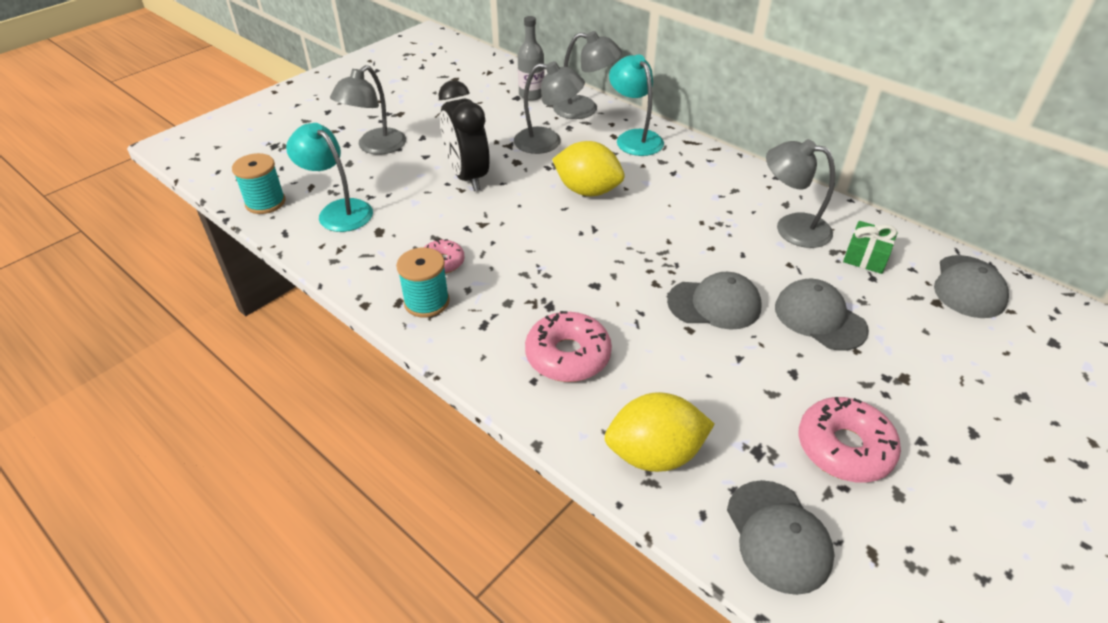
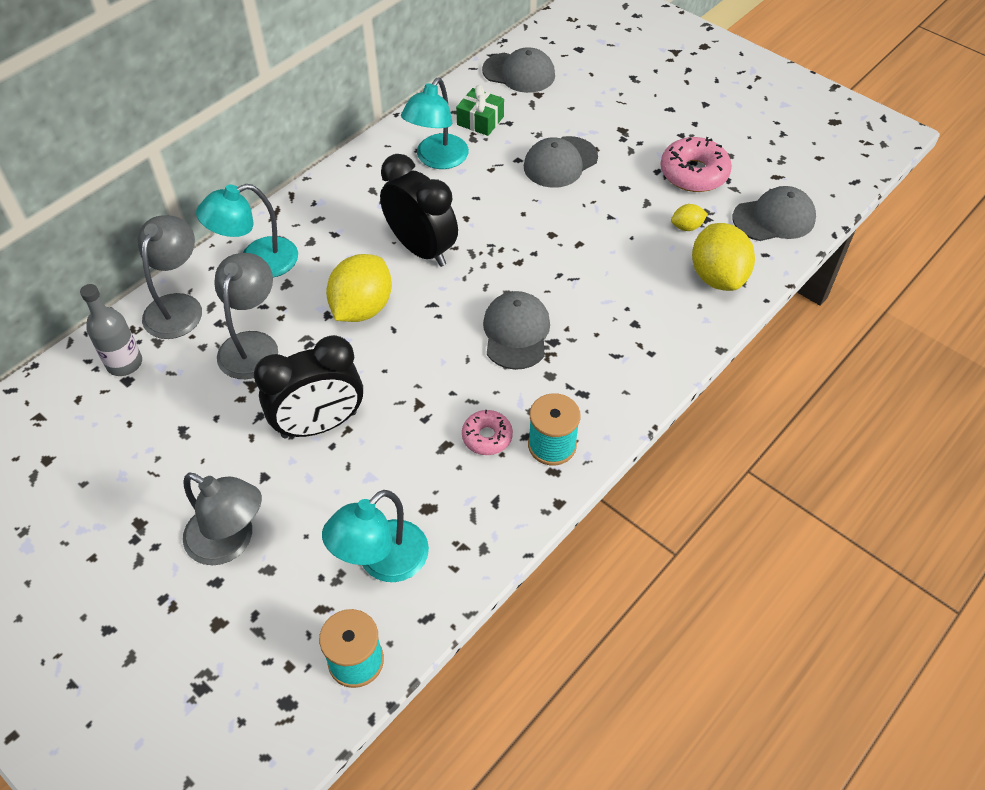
camera: 90 degrees left, 10 degrees up
pink donut [525,311,612,382] -> none
grey cap [667,272,761,330] -> grey cap moved to [483,291,550,370]
grey lamp [766,139,835,248] -> turquoise lamp [401,77,469,169]
none -> black clock [380,154,458,267]
none -> yellow lemon [671,204,708,231]

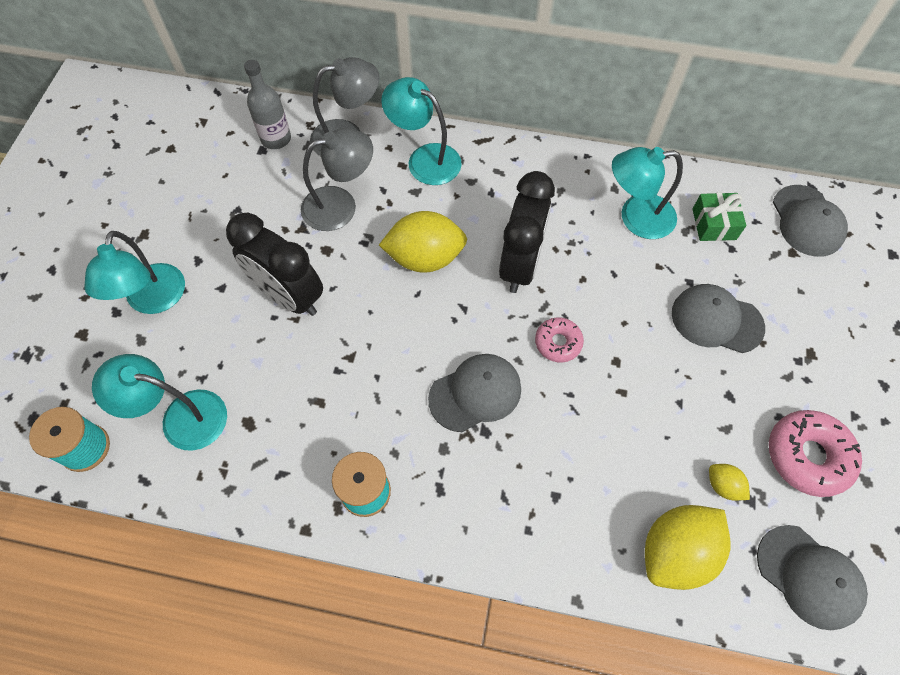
camera: 60 degrees right, 10 degrees up
grey lamp [183,472,262,565] -> turquoise lamp [84,231,185,314]
pink donut [462,410,513,455] -> pink donut moved to [535,317,584,362]

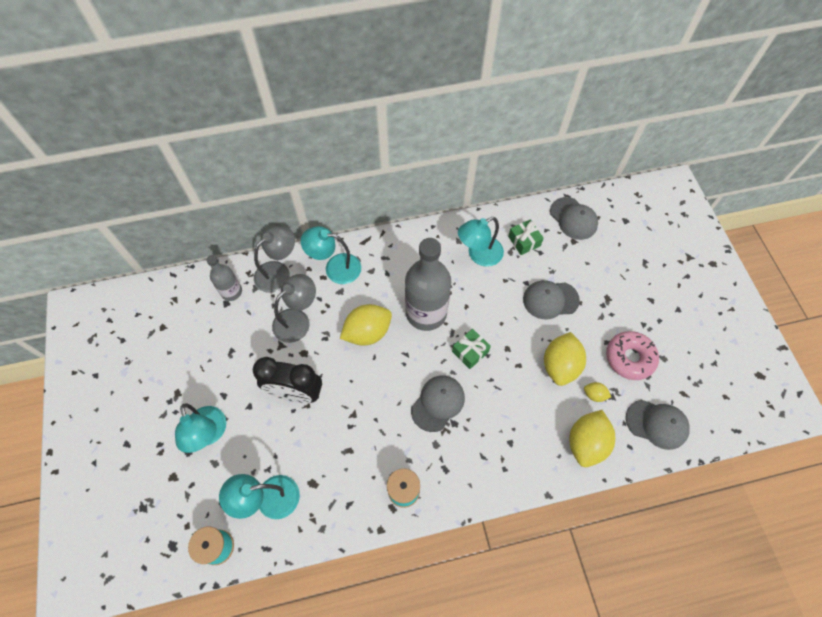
camera: 25 degrees left, 0 degrees up
black clock [499,171,555,293] -> grey bottle [405,238,451,331]
pink donut [535,317,584,362] -> green gift [452,329,491,369]
none -> yellow lemon [544,332,586,386]

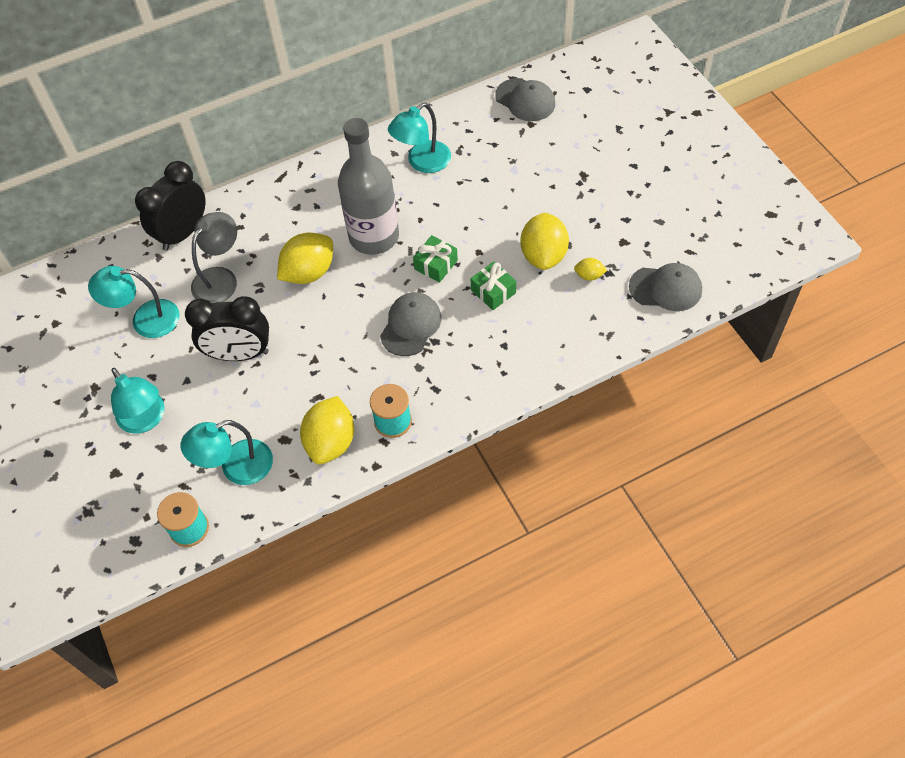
camera: 10 degrees left, 5 degrees down
grey bottle [206,255,242,301] -> none
grey lamp [254,225,295,293] -> black clock [135,161,206,251]
turquoise lamp [301,226,361,284] -> turquoise lamp moved to [88,266,180,338]
green gift [508,219,544,255] -> green gift moved to [471,261,516,310]
grey cap [523,280,580,319] -> none
yellow lemon [569,410,615,467] -> yellow lemon moved to [300,396,354,464]
pink donut [606,331,659,380] -> none

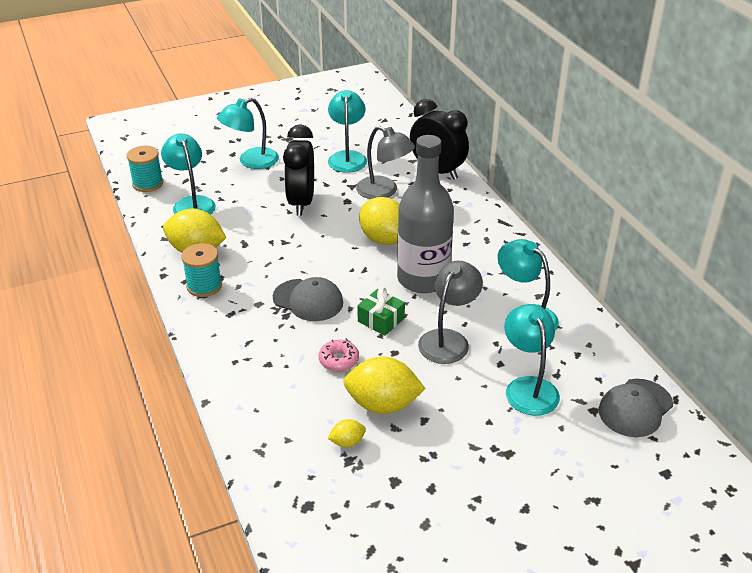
camera: 90 degrees right, 20 degrees down
green gift [471,261,516,310] -> pink donut [319,340,359,372]
yellow lemon [574,258,607,281] -> yellow lemon turned 60 degrees clockwise [328,419,366,447]
grey cap [629,263,702,311] -> none
none -> grey lamp [418,261,483,364]
none -> turquoise lamp [504,304,560,416]

